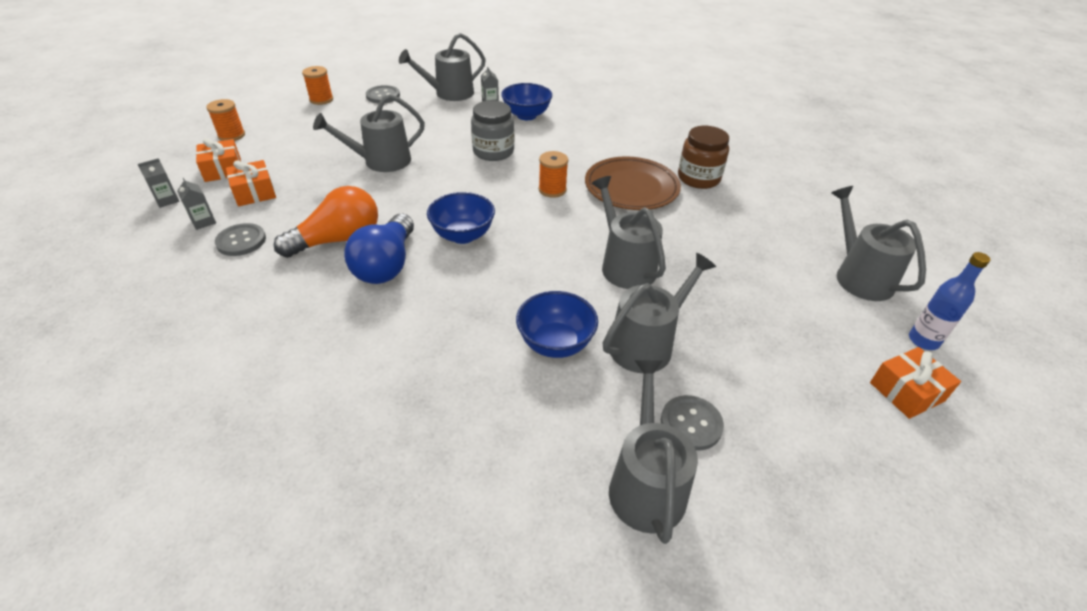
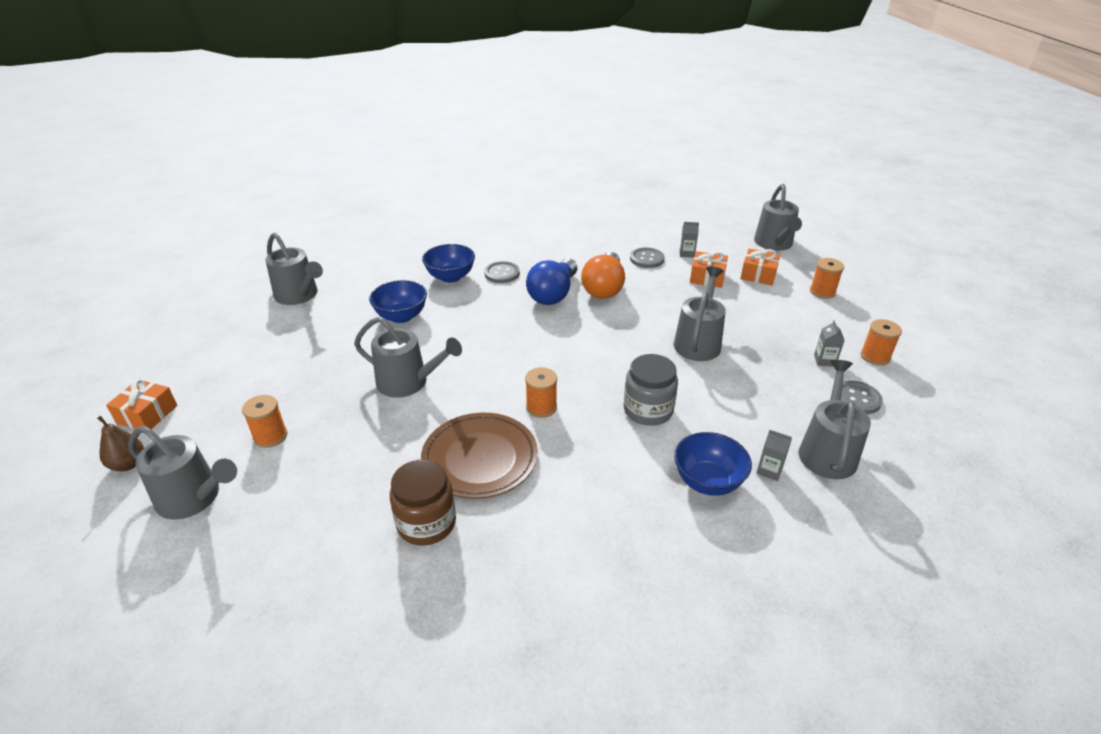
camera: 135 degrees right, 5 degrees down
grey carton [137,158,179,208] -> grey carton moved to [814,320,845,367]
blue light bulb [344,214,414,284] -> blue light bulb turned 120 degrees counterclockwise [526,258,577,305]
blue bowl [427,192,495,244] -> blue bowl moved to [422,244,475,283]
grey watering can [603,253,716,373] -> grey watering can moved to [754,184,802,251]
grey button [661,395,724,451] -> grey button moved to [484,261,520,283]
blue bottle [909,252,990,350] -> brown pear [97,416,144,471]
none -> orange spool [242,395,287,448]

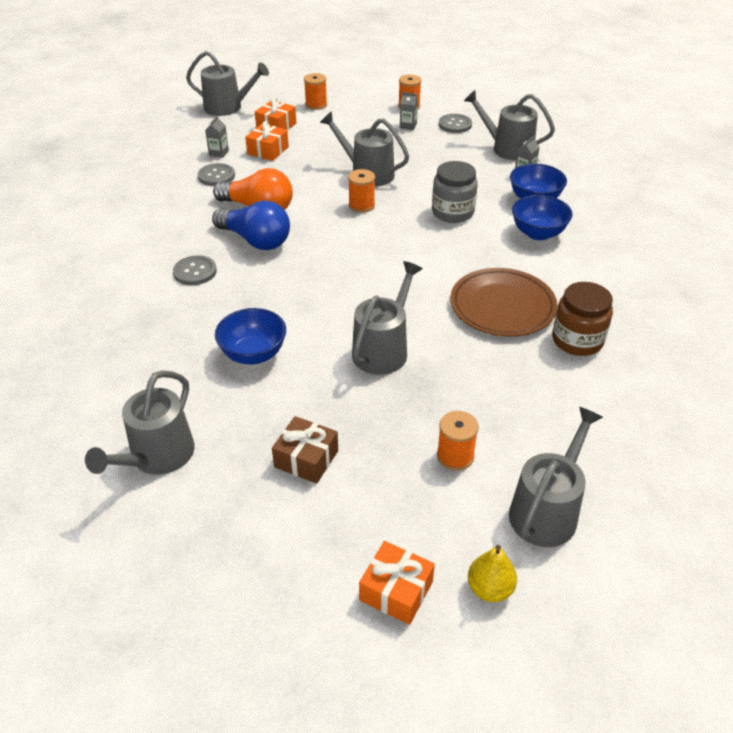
camera: 80 degrees left, 5 degrees up
brown pear [97,416,144,471] -> yellow pear [468,545,517,602]
grey watering can [266,233,323,305] -> grey watering can turned 150 degrees clockwise [85,370,195,475]
blue bowl [422,244,475,283] -> blue bowl moved to [512,195,573,240]
orange spool [525,367,557,418] -> orange spool moved to [348,169,375,213]
none -> brown gift [272,416,338,484]

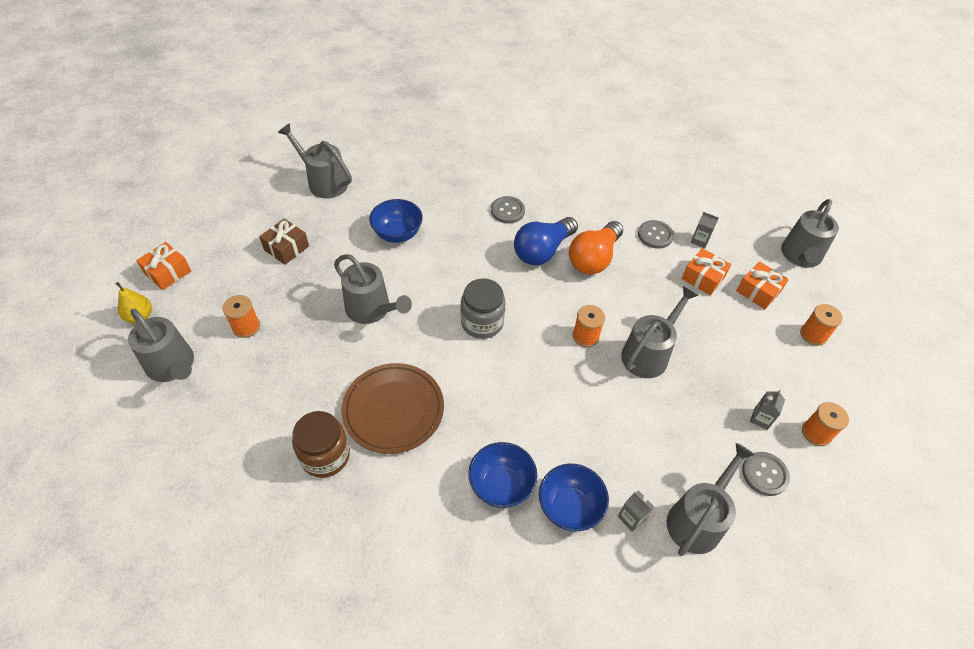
camera: 100 degrees right, 10 degrees up
grey jar [432,161,478,223] -> grey jar moved to [461,278,506,339]

